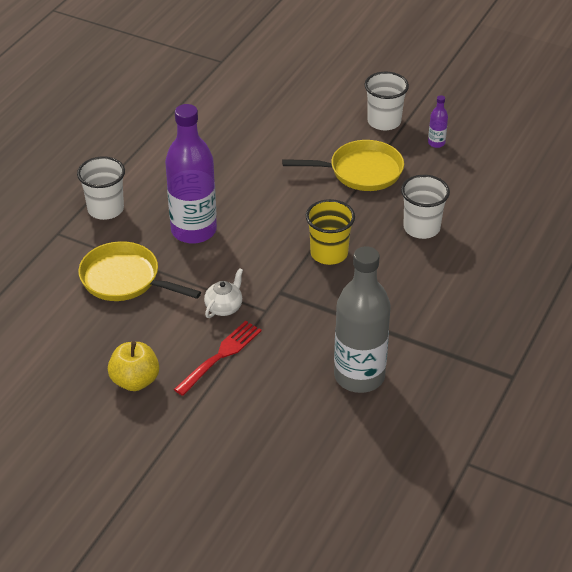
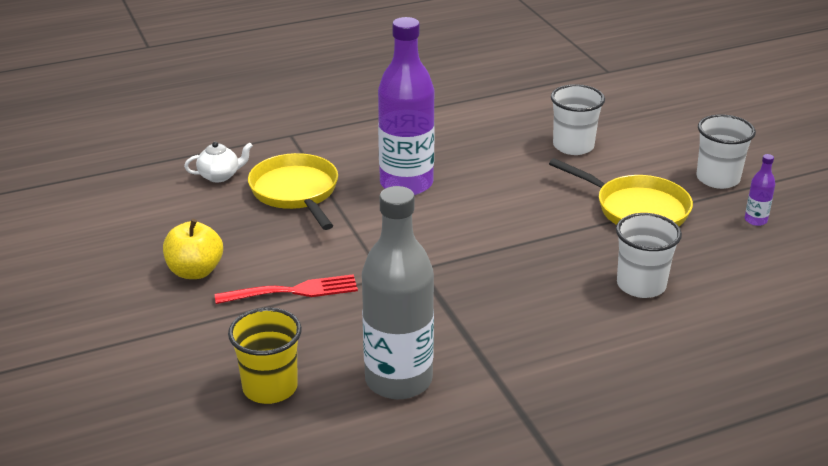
camera: 40 degrees right, 10 degrees down
white cup [77,156,125,220] -> white cup moved to [551,84,605,155]
white teapot [204,268,243,318] -> white teapot moved to [184,142,253,183]
yellow cup [306,199,355,265] -> yellow cup moved to [228,307,302,404]

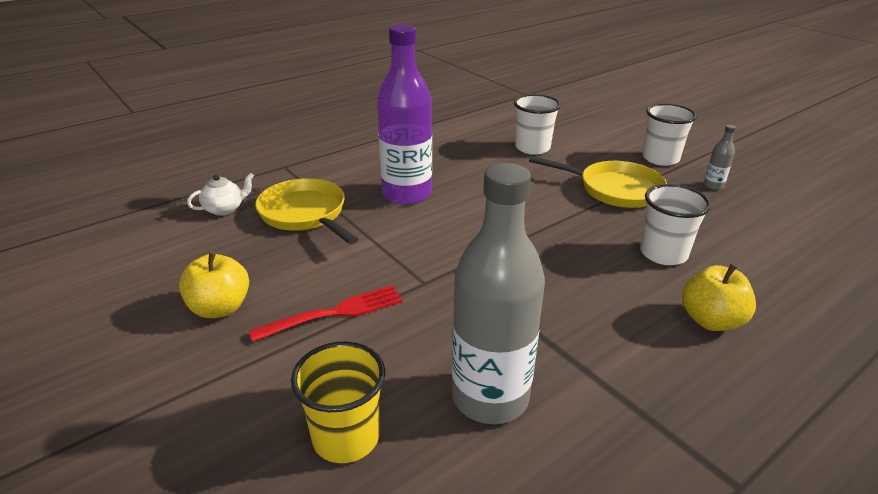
camera: 15 degrees left, 0 degrees up
purple bottle [745,154,775,226] -> grey bottle [704,125,736,190]
none -> yellow apple [682,263,756,331]

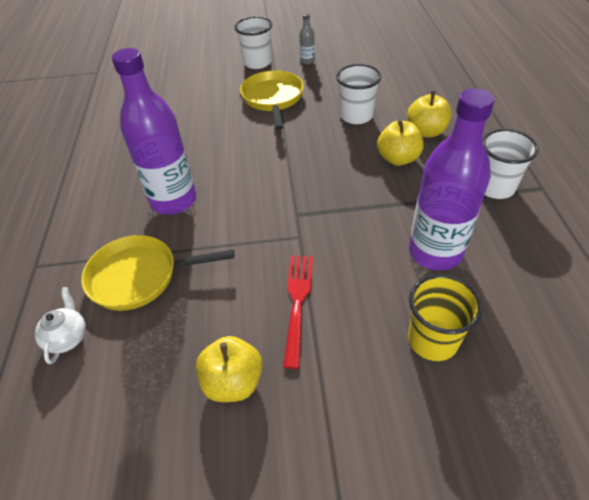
camera: 55 degrees left, 15 degrees up
grey bottle [452,163,545,424] -> purple bottle [409,88,495,270]
white cup [514,94,561,155] -> white cup moved to [482,129,539,199]
yellow pan [529,156,667,208] -> yellow pan turned 60 degrees counterclockwise [240,70,304,130]
none -> yellow apple [377,119,424,166]

